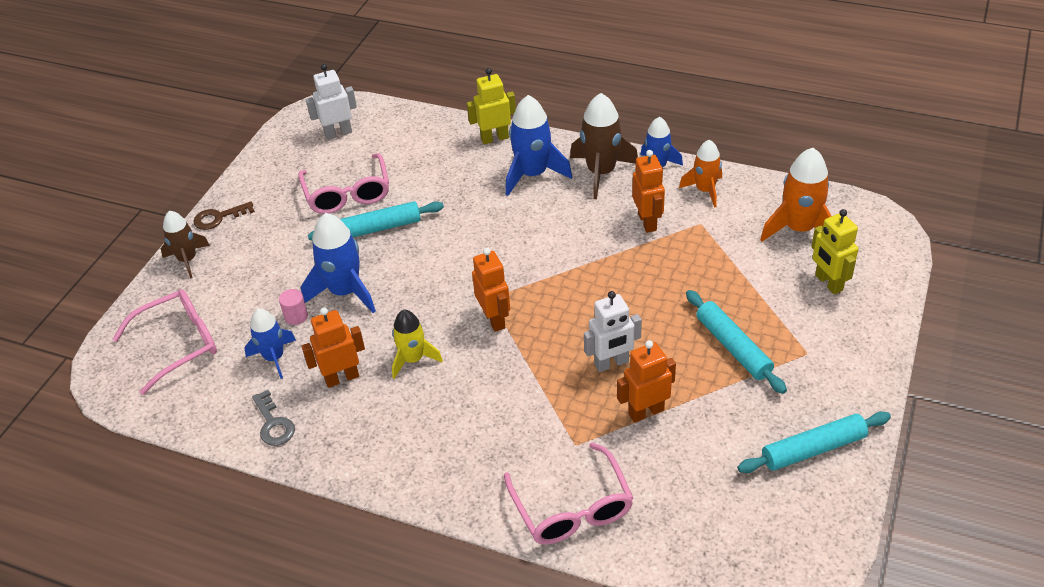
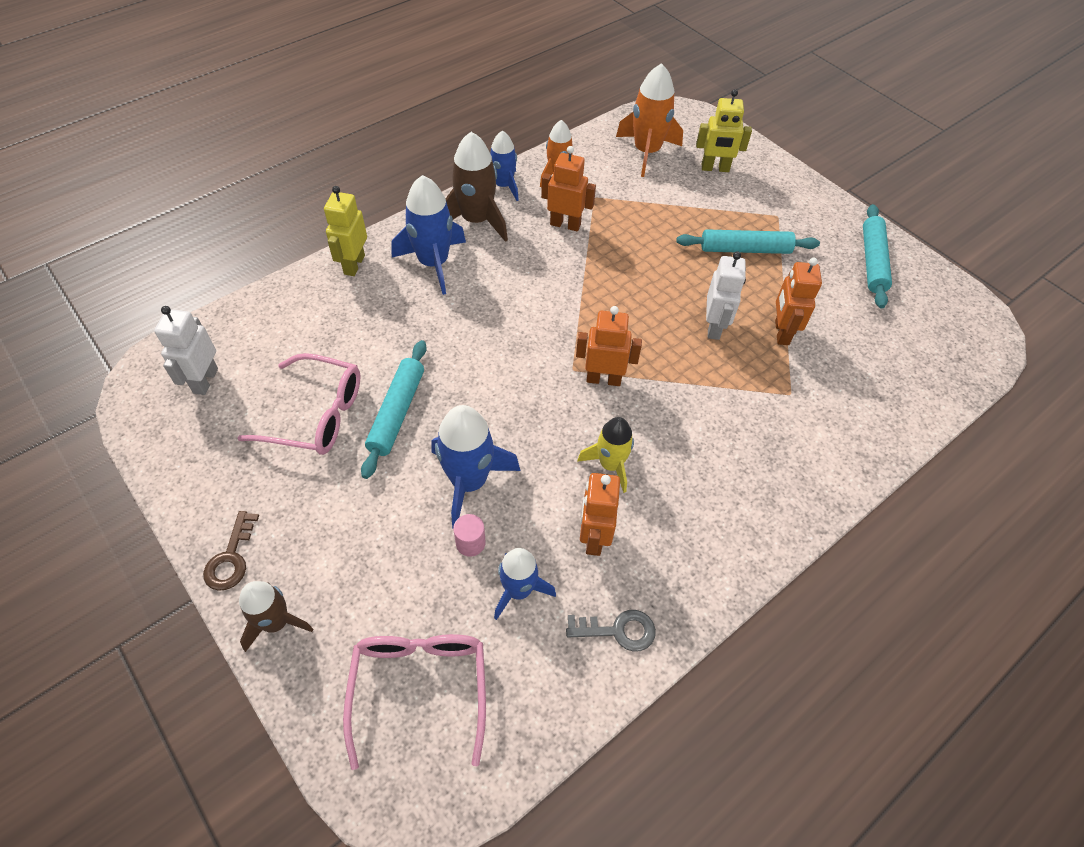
camera: 65 degrees left, 10 degrees up
pink glasses [504,442,633,545] -> none

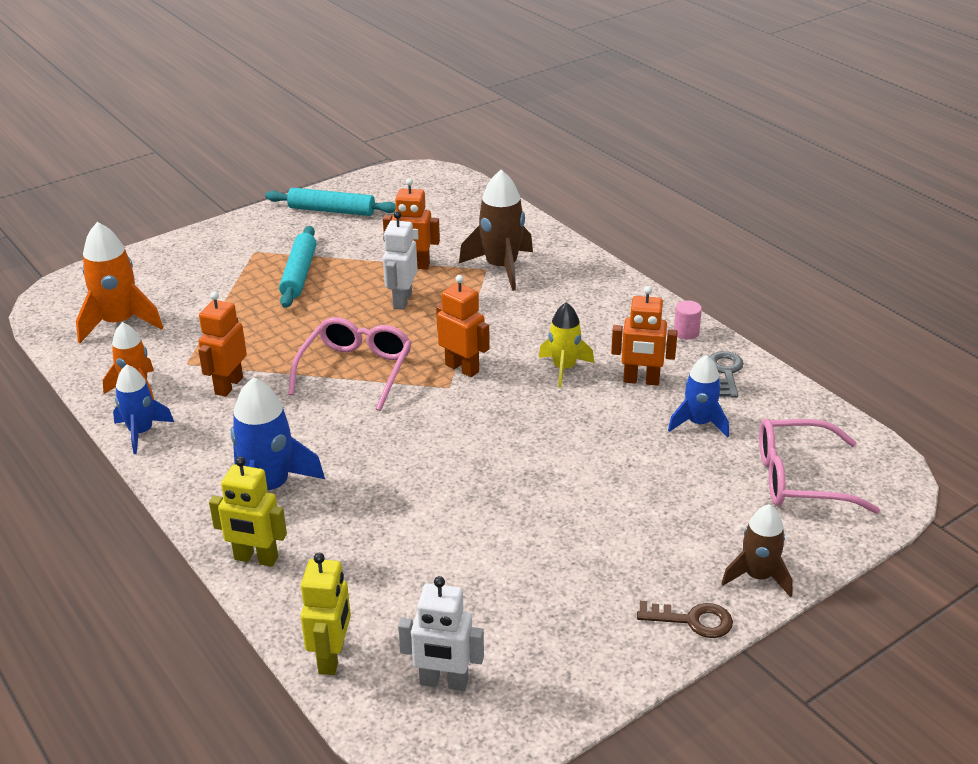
camera: 85 degrees left, 20 degrees down
pink glasses [238,353,360,455] -> pink glasses moved to [288,317,412,411]
turquoise rolling pin [361,340,427,479] -> none
blue rocket [431,405,521,528] -> none
brown rocket [446,132,508,242] -> brown rocket moved to [459,170,533,291]
pink cylinder [453,514,486,556] -> pink cylinder moved to [674,300,702,340]
orange robot [576,306,642,386] -> orange robot turned 120 degrees clockwise [436,275,490,377]
yellow robot [696,89,752,172] -> yellow robot moved to [301,553,351,675]
white robot [706,251,746,340] -> white robot turned 90 degrees counterclockwise [383,211,418,310]

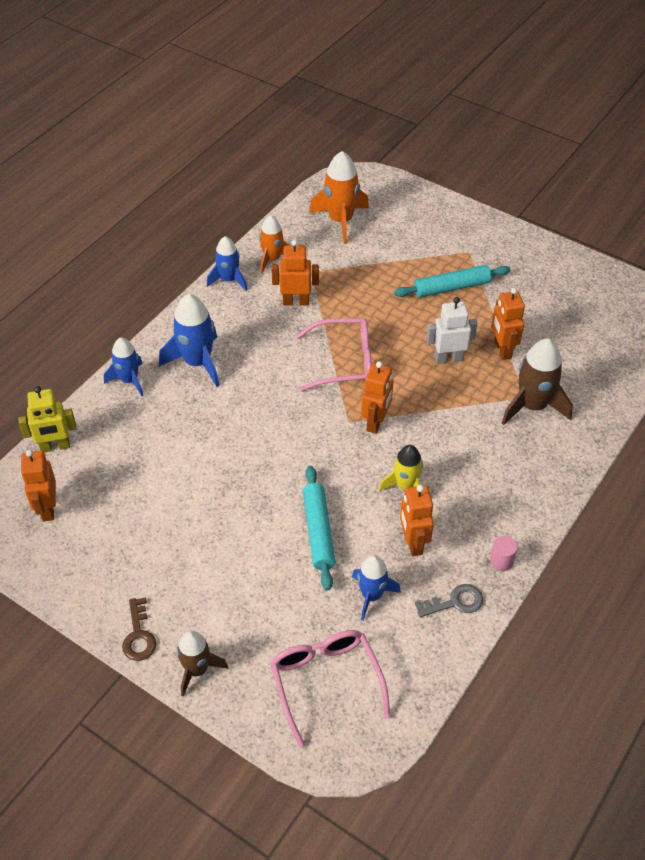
camera: 70 degrees right, 15 degrees up
yellow robot [209,456,287,567] -> blue rocket [104,337,144,396]
turquoise rolling pin [265,188,396,216] -> turquoise rolling pin moved to [303,466,335,591]
white robot [398,576,484,691] -> orange robot [20,449,56,521]

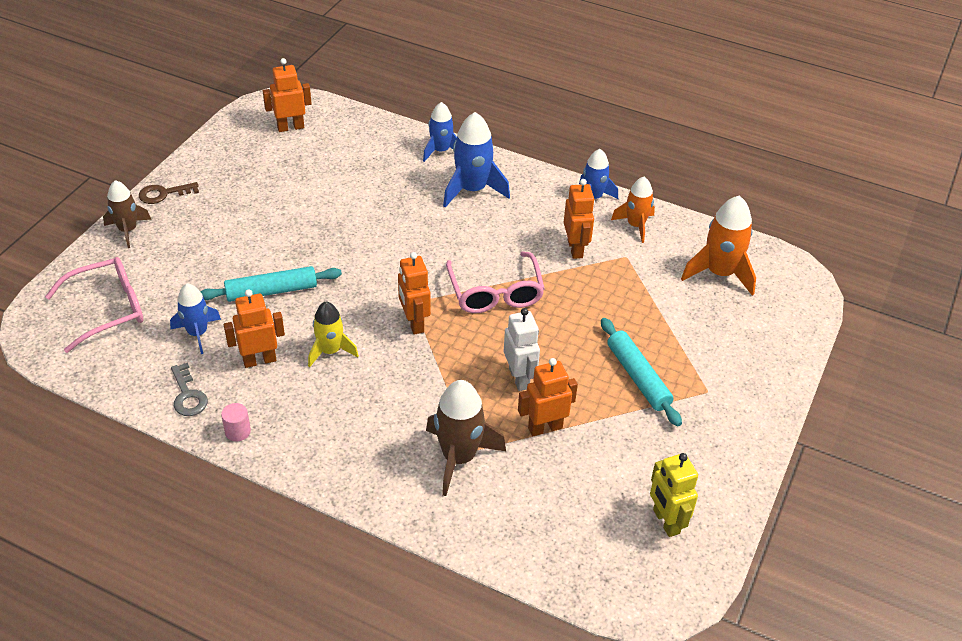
camera: 80 degrees right, 5 degrees down
yellow robot [18,386,77,453] -> yellow robot moved to [650,453,698,537]
orange robot [361,361,393,434] -> orange robot turned 60 degrees clockwise [398,252,431,335]

